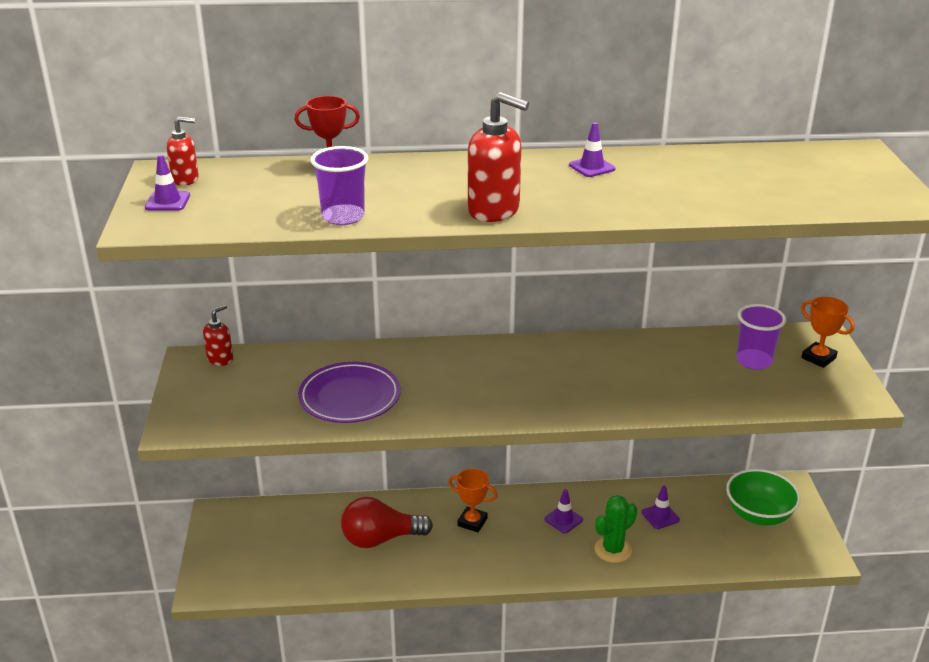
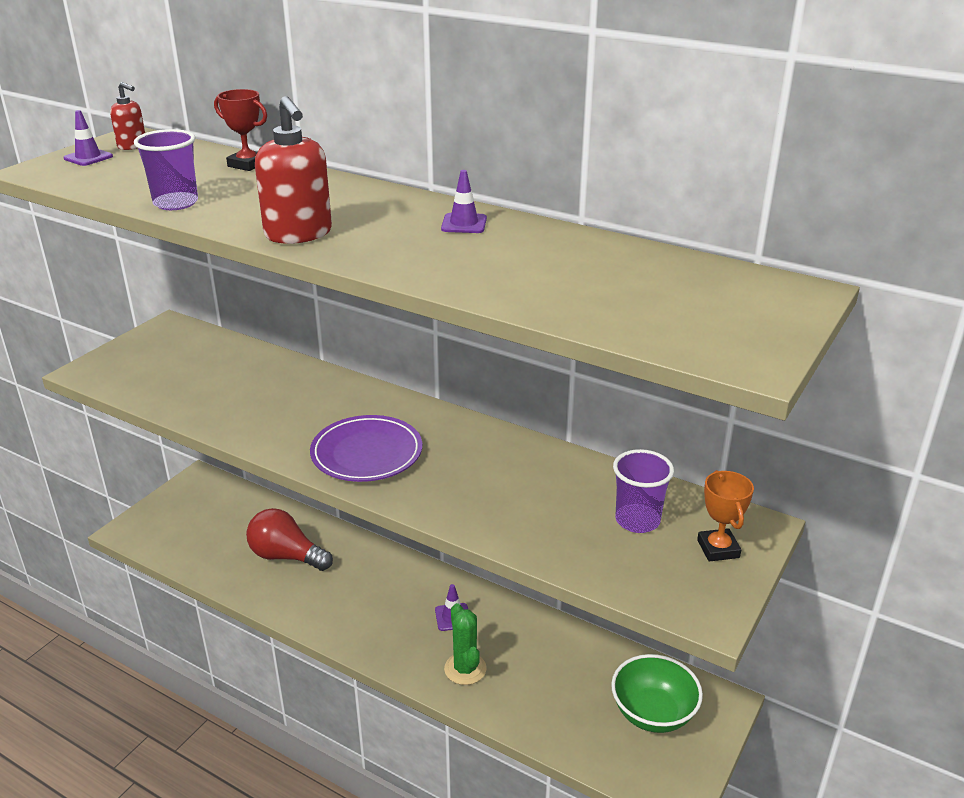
camera: 35 degrees right, 0 degrees up
red soap dispenser [203,305,233,366] -> none
purple plate [298,362,401,423] -> purple plate moved to [310,415,422,482]
orange trophy [448,468,498,532] -> none
green cactus [594,495,637,563] -> green cactus turned 75 degrees clockwise [444,603,487,685]
purple traffic cone [641,486,680,529] -> none

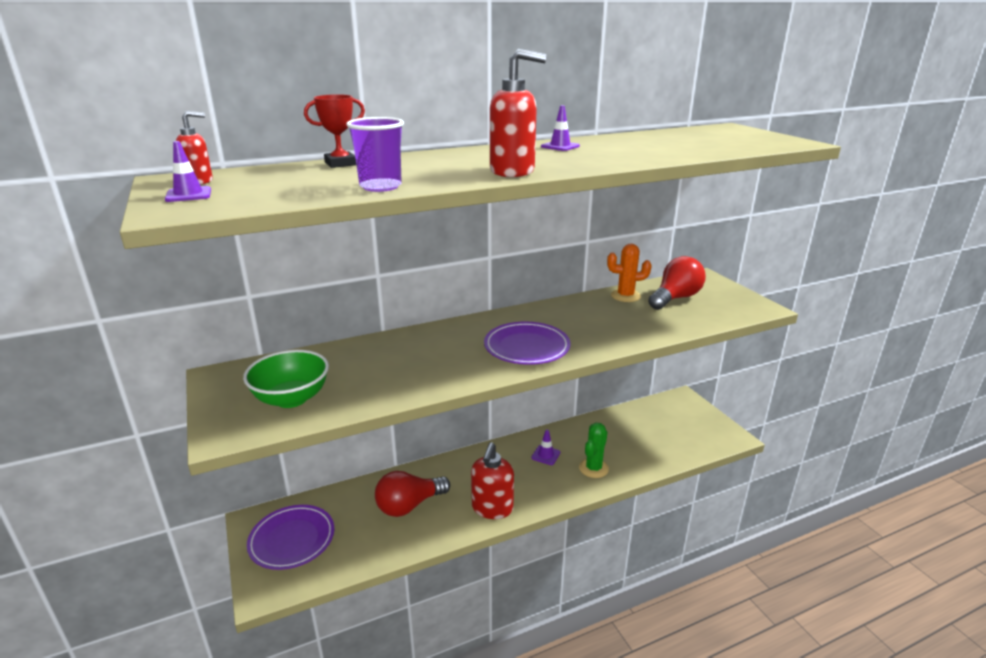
camera: 55 degrees left, 5 degrees down
green cactus [444,603,487,685] -> green cactus turned 75 degrees counterclockwise [579,423,609,478]
green bowl [611,654,703,733] -> green bowl moved to [243,350,329,408]
purple cup [613,449,674,533] -> red light bulb [648,256,706,310]
orange trophy [697,470,754,562] -> none
none -> purple plate [247,505,334,570]
none -> red soap dispenser [471,442,514,519]
none -> orange cactus [607,244,652,302]

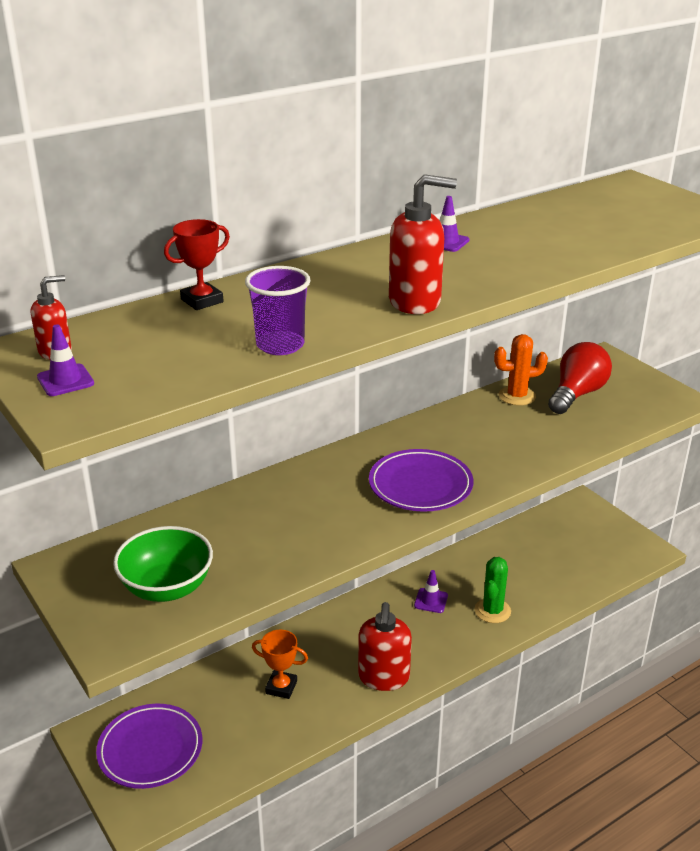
camera: 10 degrees left, 5 degrees up
red light bulb [375,471,450,517] -> orange trophy [252,630,308,699]

